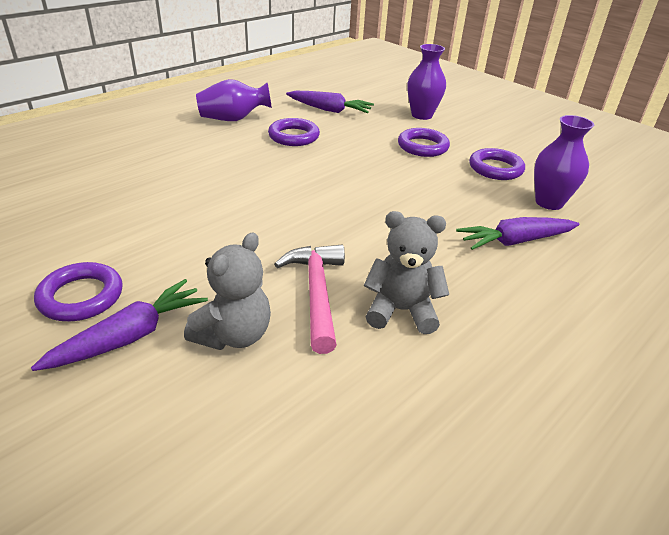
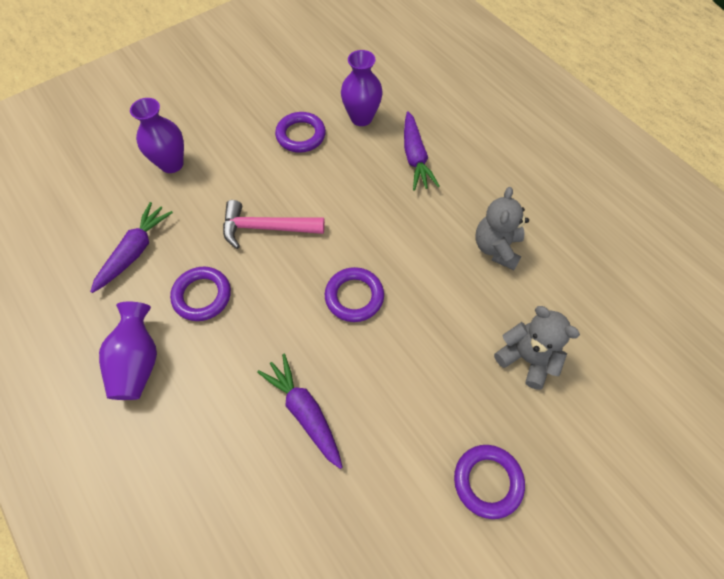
camera: 80 degrees left, 25 degrees up
purple carrot [31,279,208,371] -> purple carrot moved to [257,354,343,469]
pink hammer [274,245,345,354] -> pink hammer moved to [223,200,325,249]
purple ring [398,128,450,157] -> purple ring moved to [325,267,384,322]

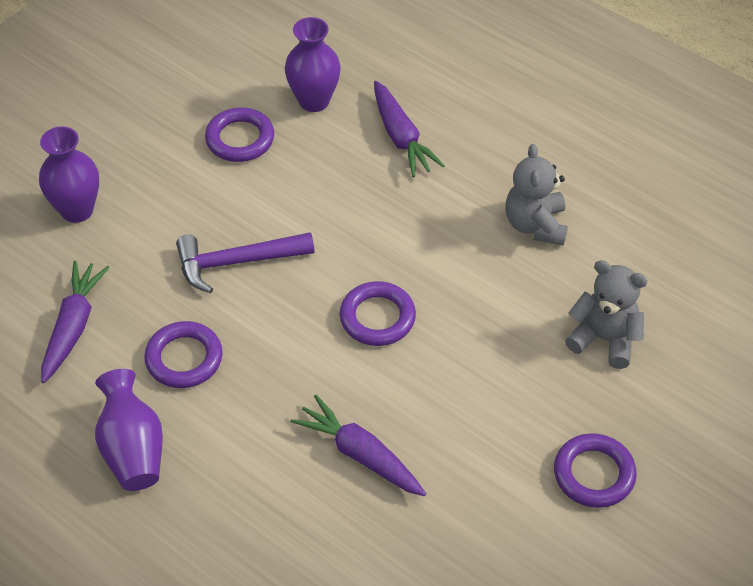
camera: 15 degrees left, 10 degrees down
pink hammer [223,200,325,249] -> purple hammer [176,232,314,293]

